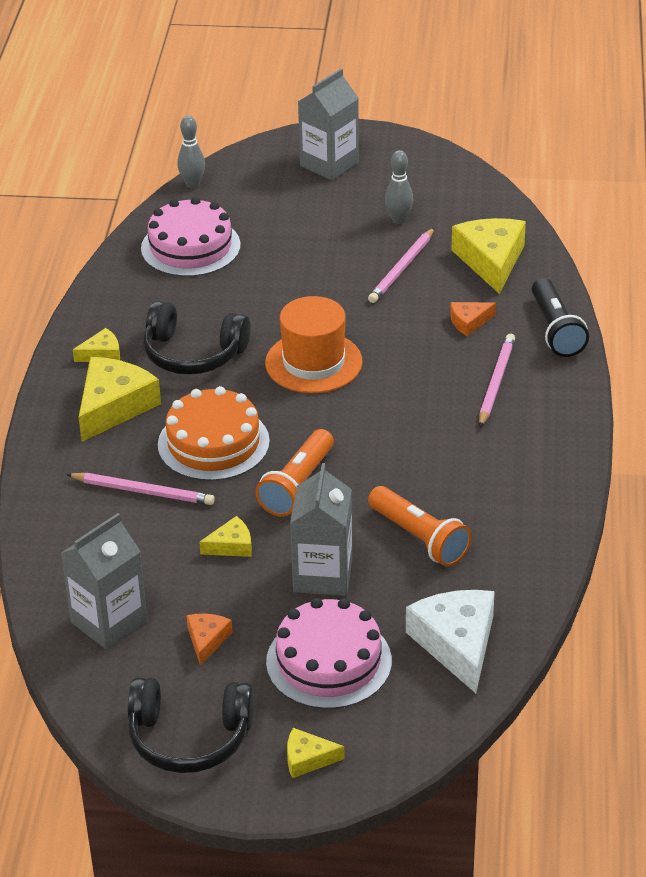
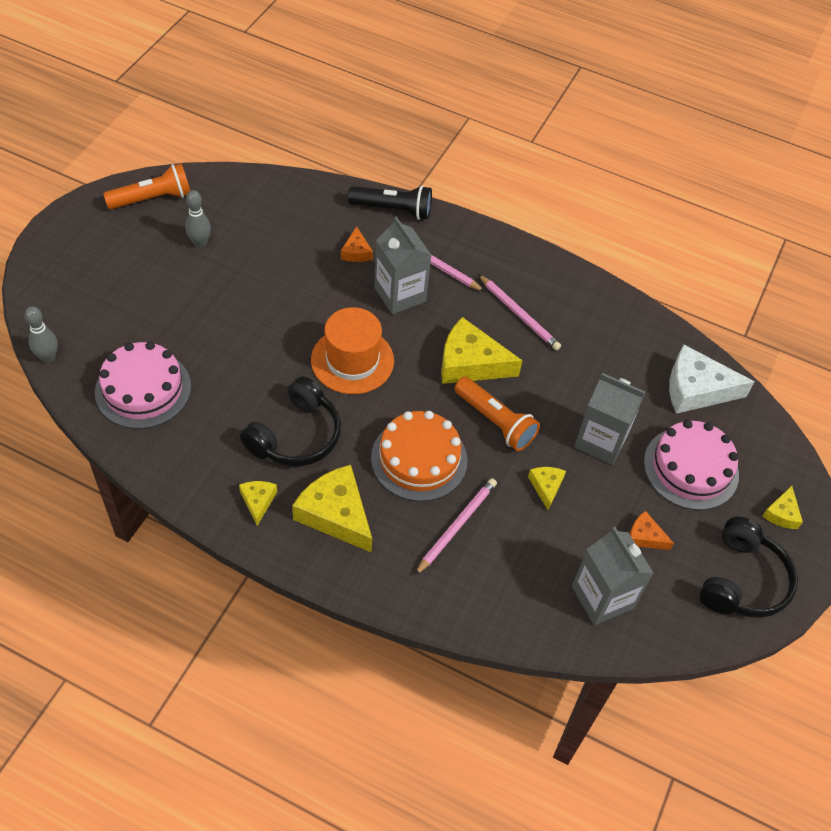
camera: 75 degrees left, 15 degrees up
grey carton [298,69,359,180] -> grey carton moved to [374,217,431,314]
pink pencil [368,228,434,303] -> pink pencil moved to [478,274,561,351]
orange flashlight [368,486,472,566] -> orange flashlight moved to [103,163,190,209]
yellow cheese [452,218,526,294] -> yellow cheese moved to [441,317,523,384]

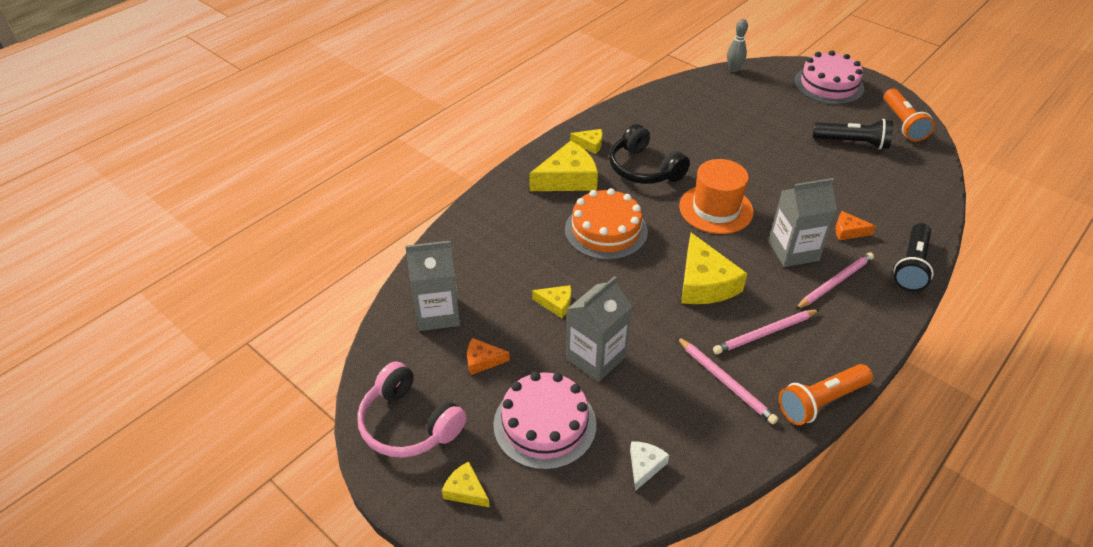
camera: 110 degrees right, 10 degrees down
pink cake [95,341,191,429] -> pink cake moved to [794,50,864,105]
grey bowling pin [185,190,211,248] -> black flashlight [813,119,893,150]
pink pencil [415,478,497,575] -> pink pencil moved to [677,337,778,424]
yellow cheese [441,317,523,384] -> yellow cheese turned 135 degrees clockwise [681,233,747,304]
orange flashlight [454,377,540,451] -> orange flashlight moved to [779,364,873,425]
orange cheese [629,511,674,550] -> orange cheese turned 135 degrees counterclockwise [467,338,510,375]
white cheese [669,345,755,414] -> white cheese [630,441,669,491], size x0.51
black headphones [699,517,798,618] -> pink headphones [357,361,467,458]

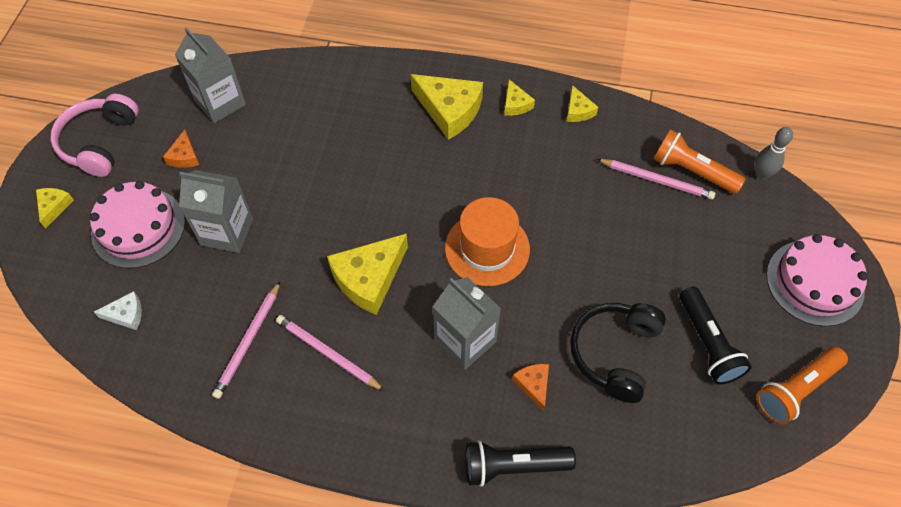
camera: 60 degrees right, 15 degrees up
orange cheese [467,338,510,375] -> orange cheese turned 150 degrees counterclockwise [163,130,199,168]
yellow cheese [532,285,571,318] -> yellow cheese moved to [566,85,598,122]
orange cake [565,188,648,260] -> none
black headphones [609,124,690,184] -> black headphones moved to [570,303,666,403]
orange flashlight [779,364,873,425] -> orange flashlight moved to [654,129,746,194]
pink pencil [795,252,874,310] -> pink pencil moved to [597,159,716,200]

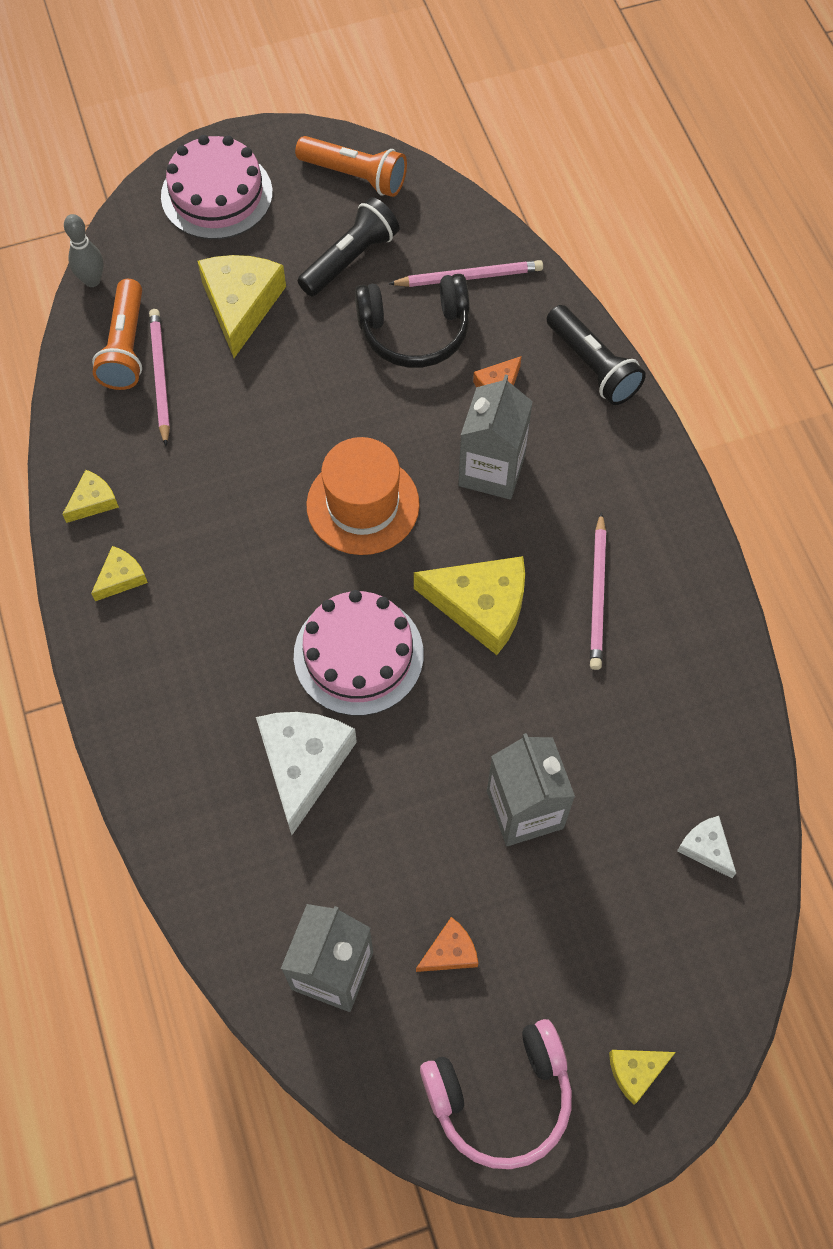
camera: 120 degrees left, 5 degrees up
pink cake [90,181,185,268] -> pink cake moved to [294,590,424,716]
pink pencil [212,281,280,399] -> pink pencil moved to [388,260,543,287]
yellow cheese [411,74,483,140] -> yellow cheese moved to [197,255,286,358]
none -> white cheese [256,712,357,835]

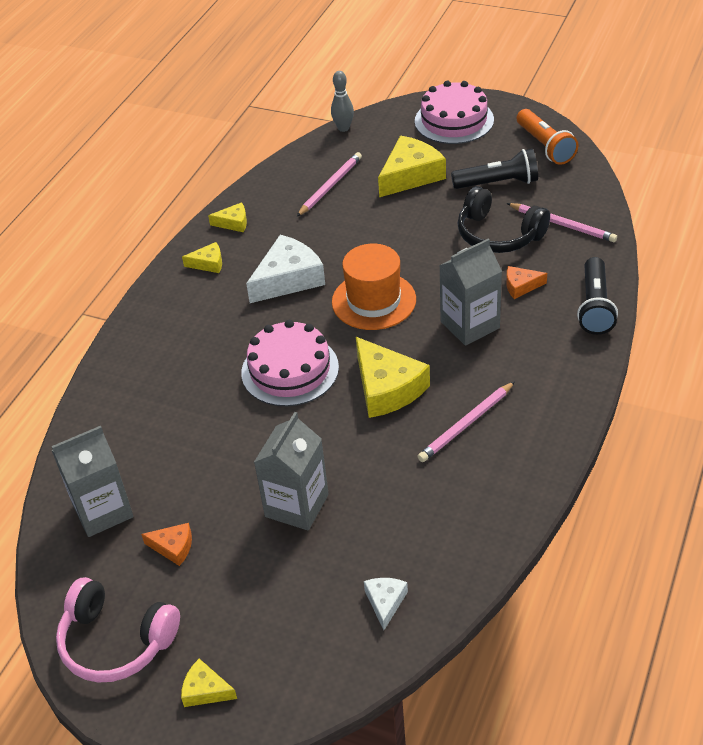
camera: 45 degrees right, 20 degrees down
orange flashlight [92,279,142,390] -> none
white cheese [256,712,357,835] -> white cheese moved to [246,235,325,303]

